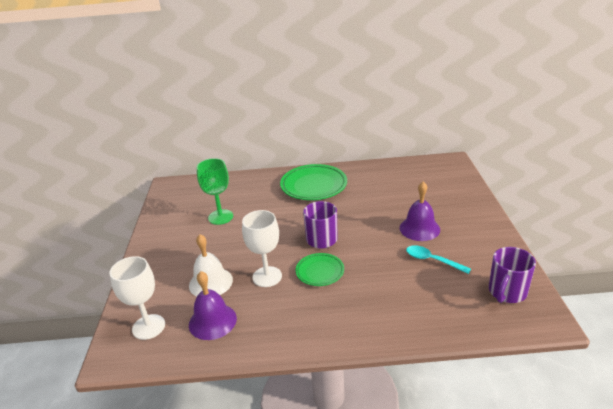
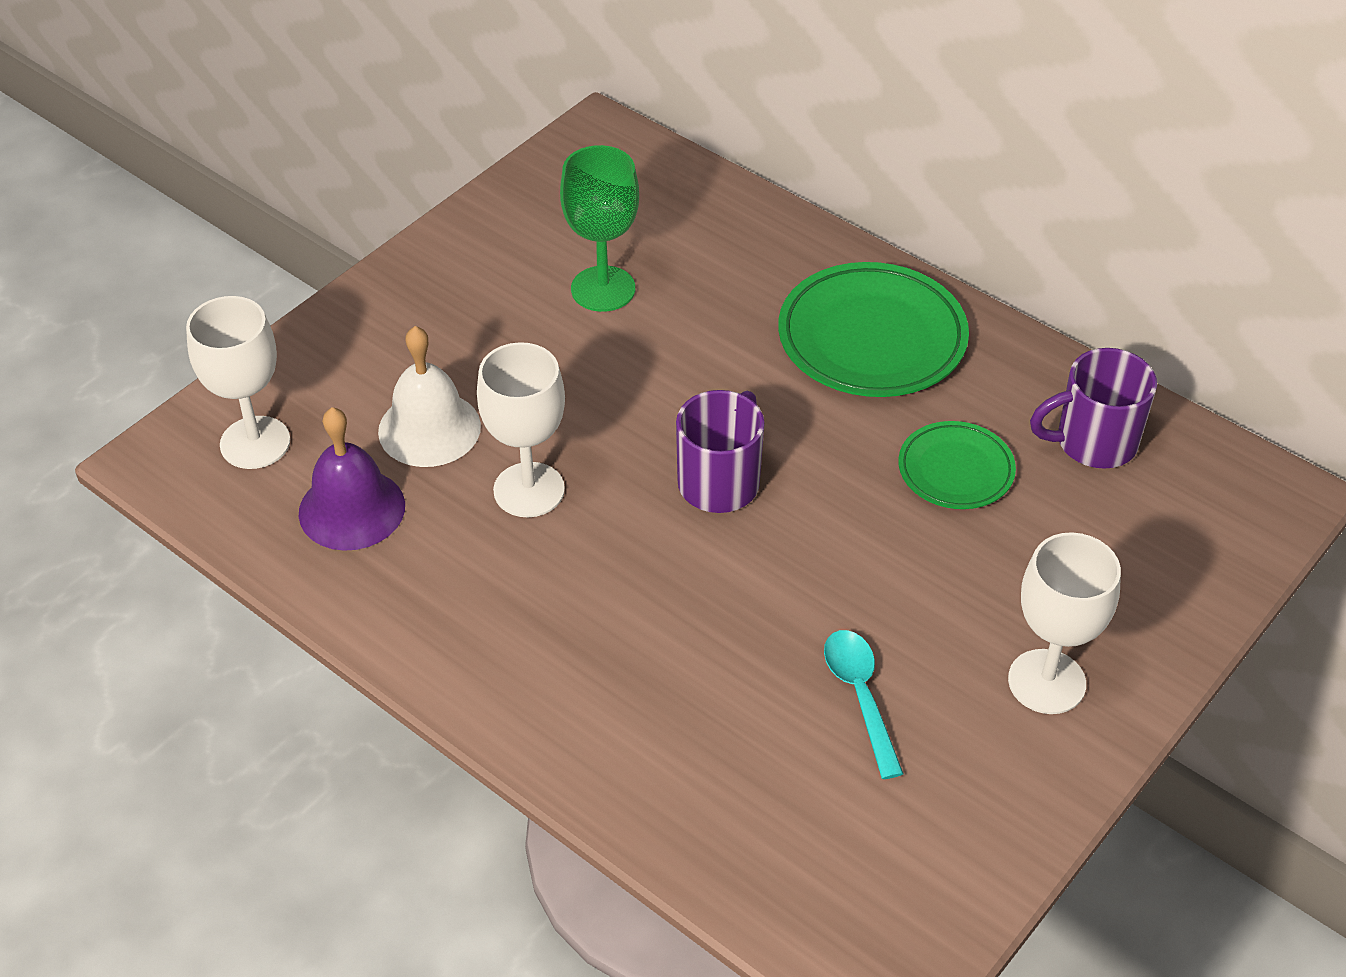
camera: 40 degrees right, 15 degrees up
green plate [296,253,344,286] -> green plate moved to [898,421,1016,509]
purple bell [400,182,440,241] -> none
purple mug [489,247,536,303] -> purple mug moved to [1030,348,1157,469]
none -> white goblet [1008,532,1121,714]

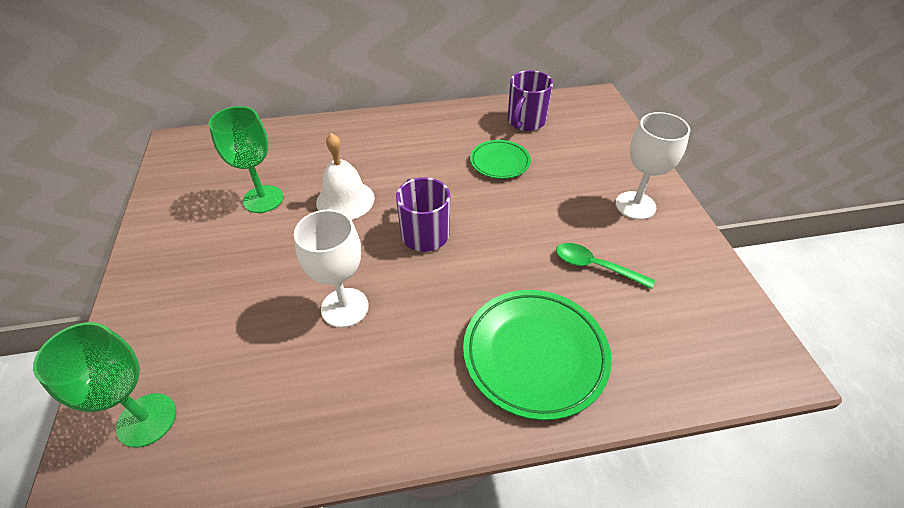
camera: 50 degrees left, 0 degrees up
white goblet [186,296,290,469] -> green goblet [33,322,176,448]
purple bell [299,407,405,551] -> none
white bell [378,326,481,467] -> white bell moved to [316,133,375,220]
green plate [778,262,969,397] -> green plate moved to [463,290,612,420]
turquoise spoon [824,630,903,779] -> green spoon [556,243,655,289]

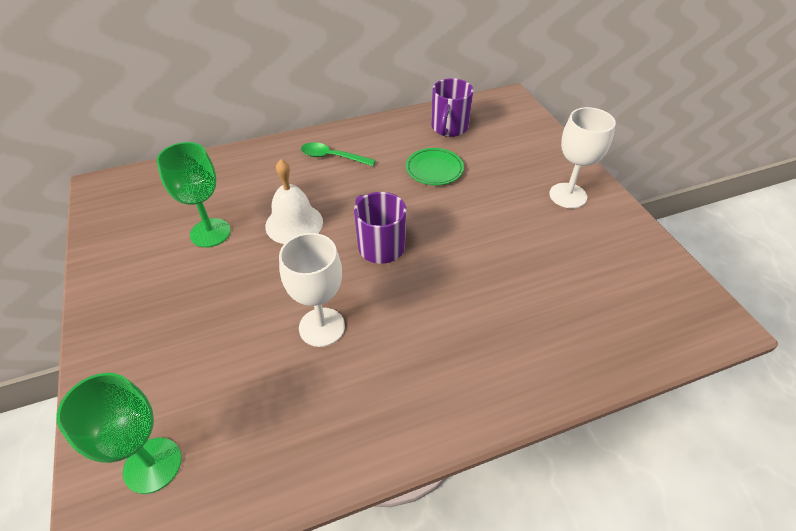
camera: 10 degrees left, 0 degrees up
green plate [463,290,612,420] -> none
green spoon [556,243,655,289] -> green spoon moved to [301,142,376,166]

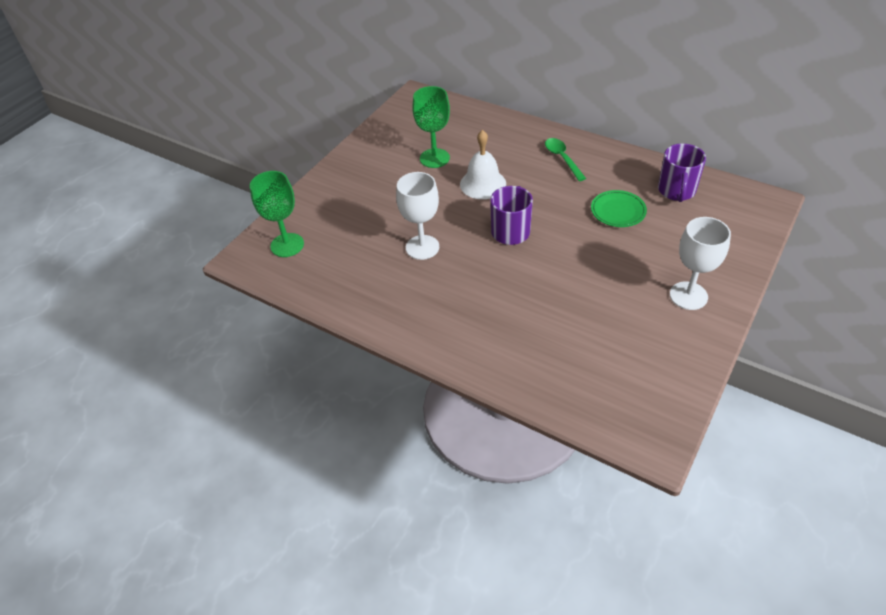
camera: 55 degrees right, 0 degrees up
purple mug [431,78,474,137] -> purple mug turned 60 degrees counterclockwise [658,144,706,202]

